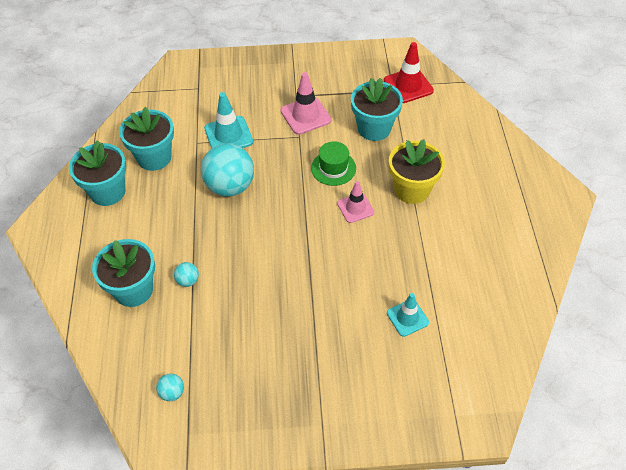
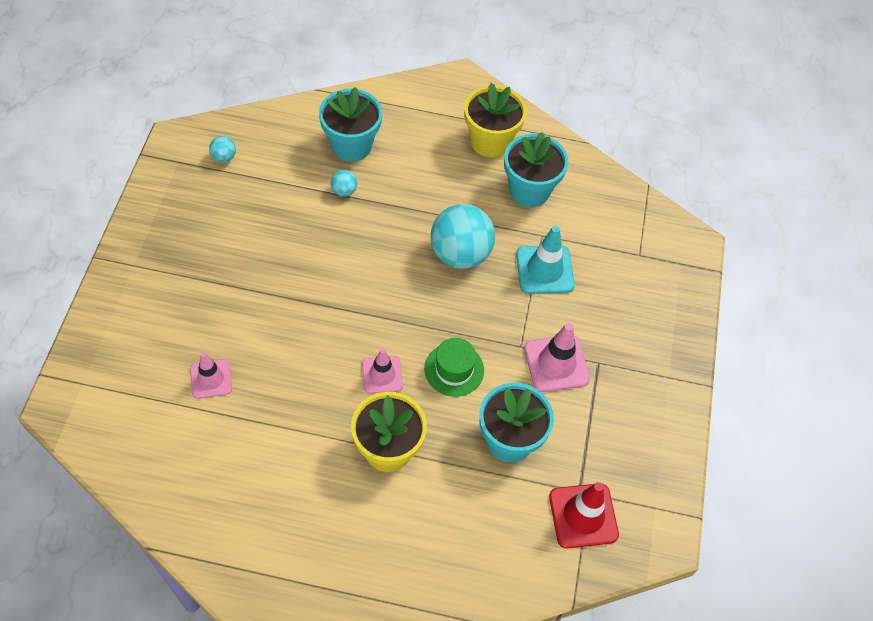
camera: 100 degrees right, 5 degrees up
turquoise flower pot [69,140,126,206] -> yellow flower pot [464,83,527,158]
turquoise traffic cone [387,293,429,337] -> pink traffic cone [190,352,232,399]

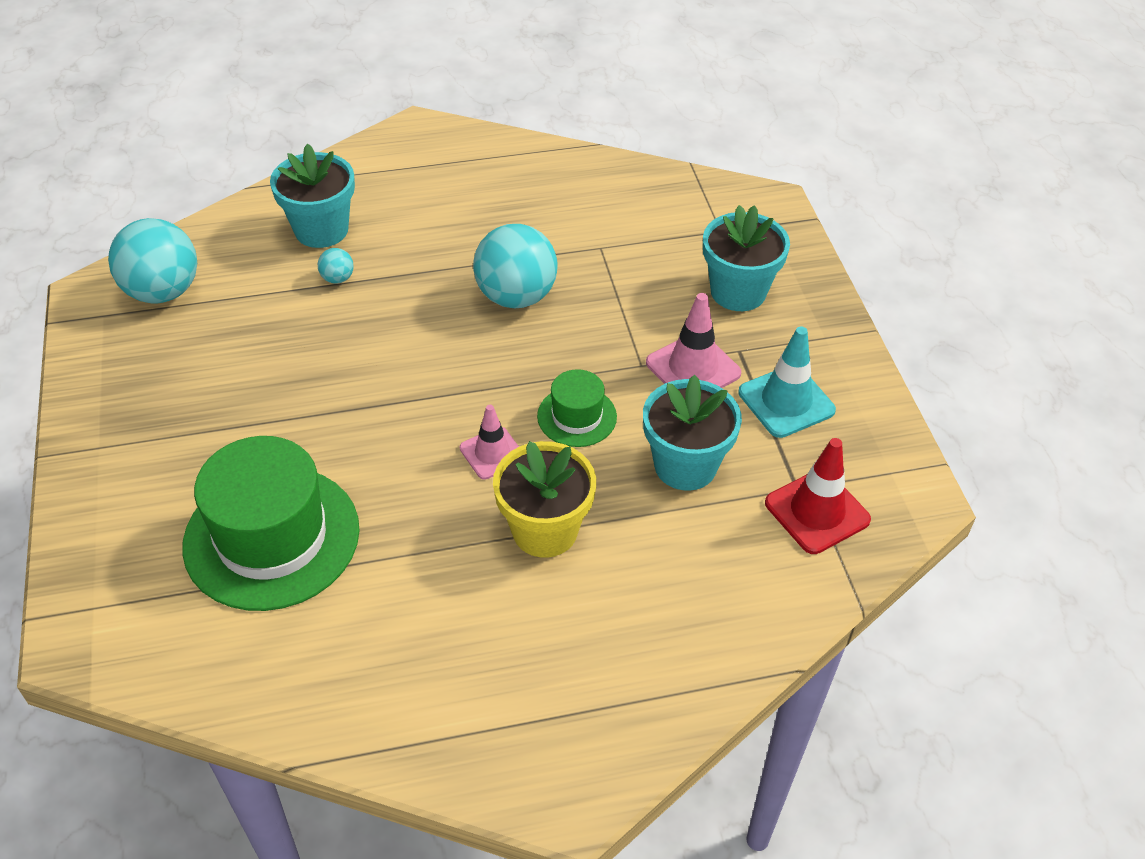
camera: 20 degrees left, 10 degrees down
pink traffic cone [190,352,232,399] -> green hat [182,436,360,611]
turquoise ball [209,136,236,162] -> turquoise ball [108,218,197,303], size x2.32
yellow flower pot [464,83,527,158] -> none
turquoise flower pot [504,132,568,207] -> turquoise flower pot moved to [703,205,790,311]
turquoise traffic cone [516,226,575,294] -> turquoise traffic cone moved to [738,327,836,438]

